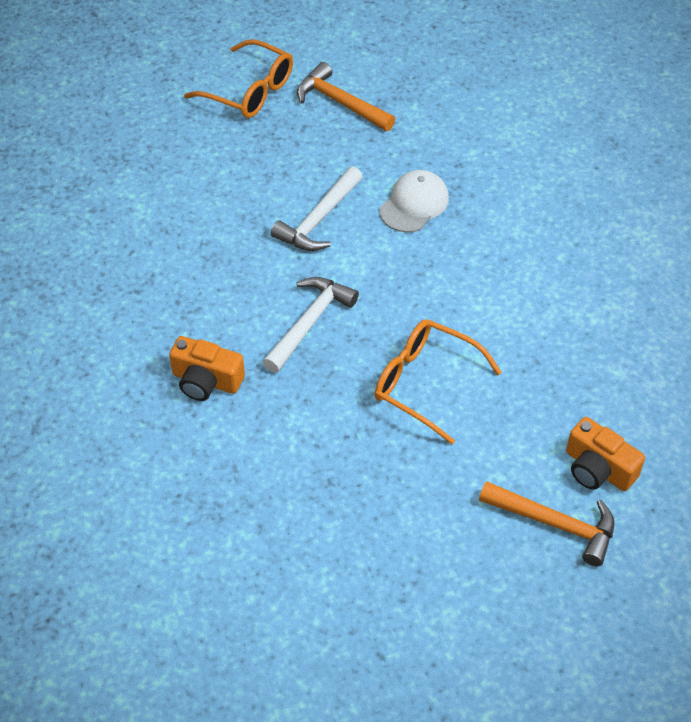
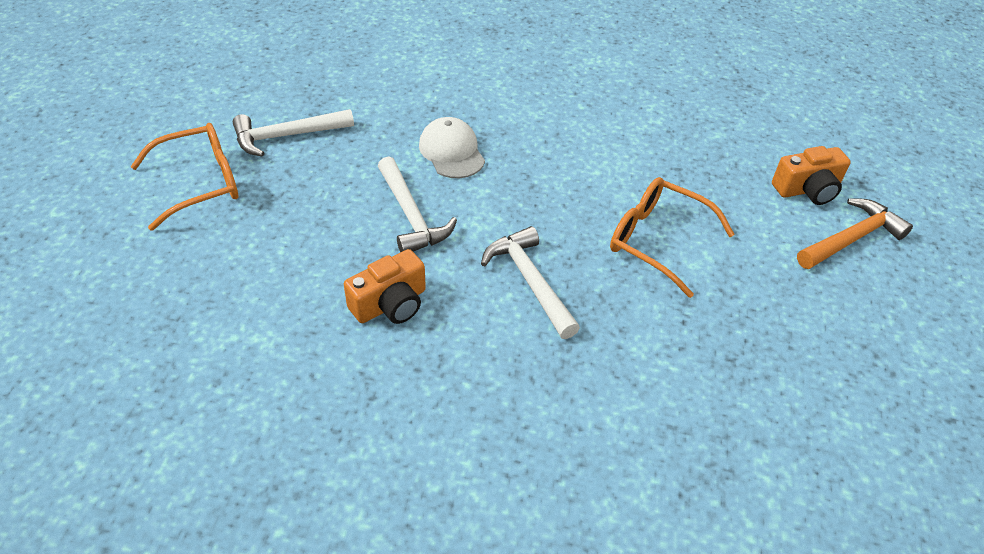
camera: 60 degrees left, 5 degrees down
orange camera [169,336,245,401] -> orange camera moved to [344,249,426,324]
orange hammer [297,62,395,131] -> white hammer [233,109,354,157]
orange glasses [375,319,502,444] -> orange glasses turned 60 degrees clockwise [610,177,735,298]

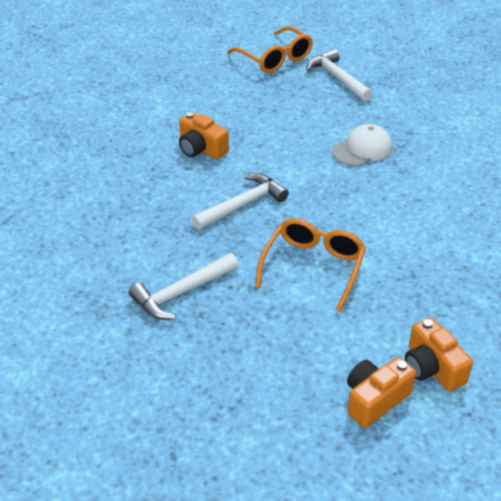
camera: 80 degrees right, 5 degrees down
white hammer [378,156,457,252] -> white hammer moved to [129,253,238,320]
orange hammer [797,198,913,269] -> orange camera [347,357,416,428]

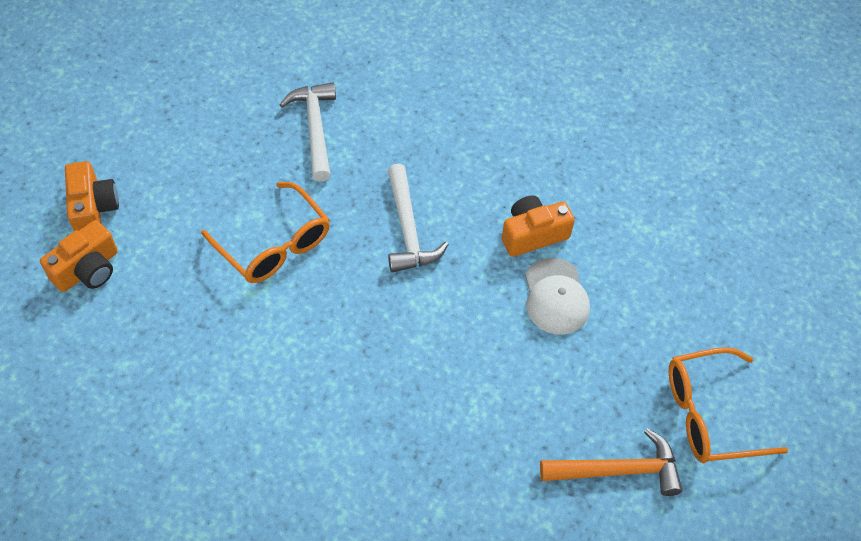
camera: 115 degrees right, 15 degrees up
white hammer [307,49,373,101] -> orange hammer [540,428,683,496]
white cap [332,124,392,166] -> white cap moved to [525,258,590,335]
orange camera [405,317,473,391] -> orange camera turned 135 degrees clockwise [40,220,118,292]

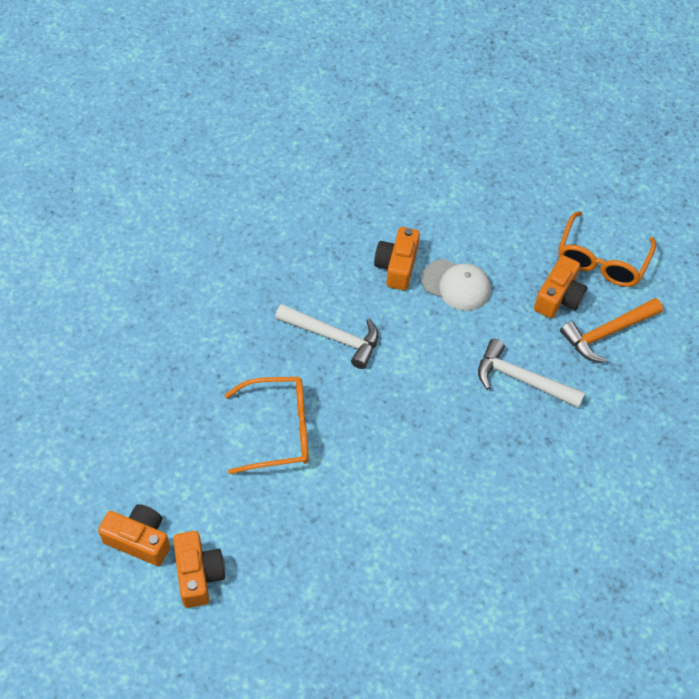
camera: 55 degrees left, 0 degrees up
white hammer [280,83,336,182] -> white hammer moved to [478,339,585,408]
orange hammer [540,428,683,496] -> orange hammer turned 150 degrees counterclockwise [560,298,663,363]
none -> orange camera [534,255,587,318]

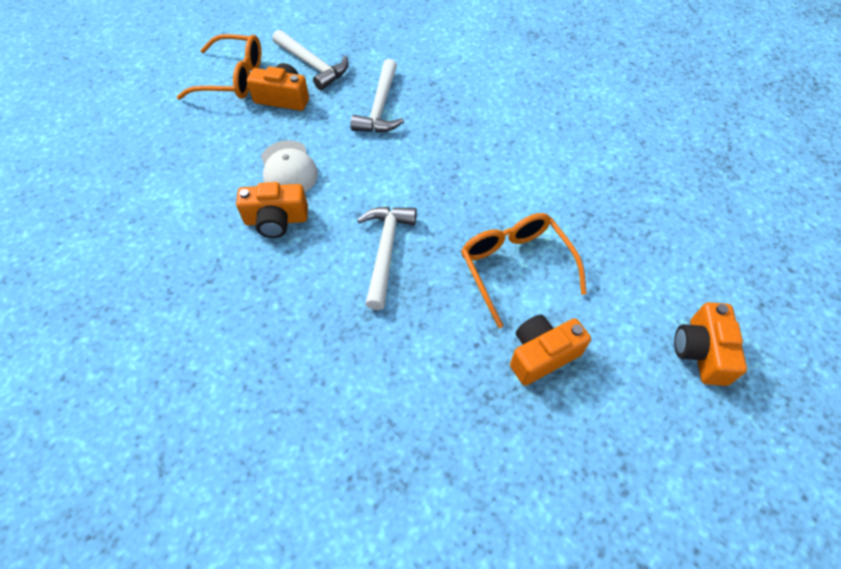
camera: 105 degrees left, 0 degrees up
orange camera [173,531,225,608] -> orange camera moved to [510,315,591,386]
white cap [421,259,491,311] -> white cap turned 150 degrees clockwise [261,140,318,192]
orange hammer [560,298,663,363] -> white hammer [272,30,349,90]

